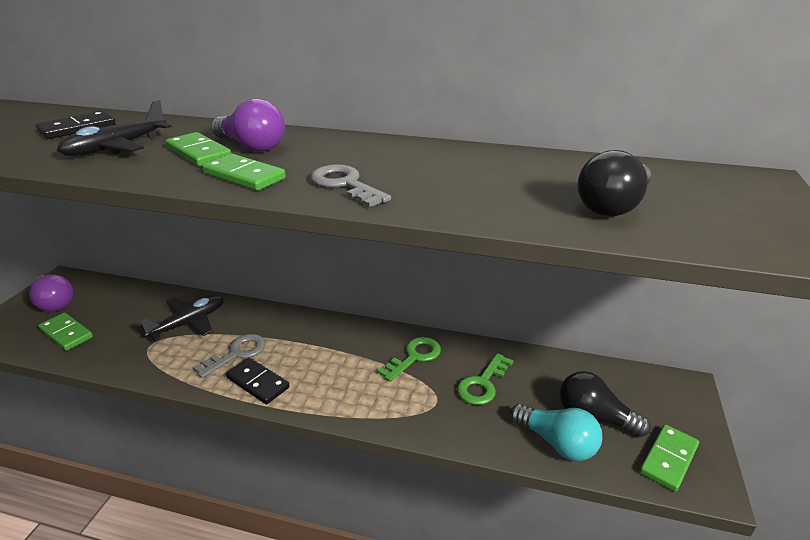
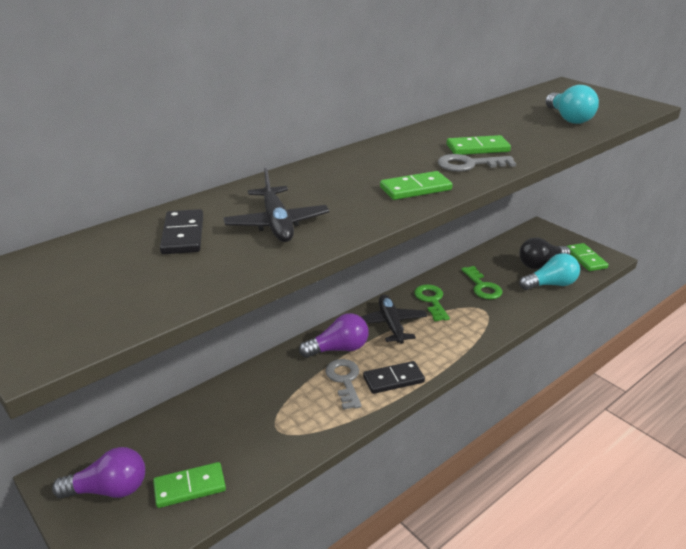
camera: 55 degrees left, 0 degrees up
black plane [140,296,224,341] -> black plane moved to [361,295,427,344]
green domino [165,132,231,166] -> green domino moved to [447,135,511,155]
purple light bulb [211,99,285,152] -> purple light bulb moved to [299,313,369,358]
black light bulb [578,150,651,217] -> turquoise light bulb [545,85,599,124]

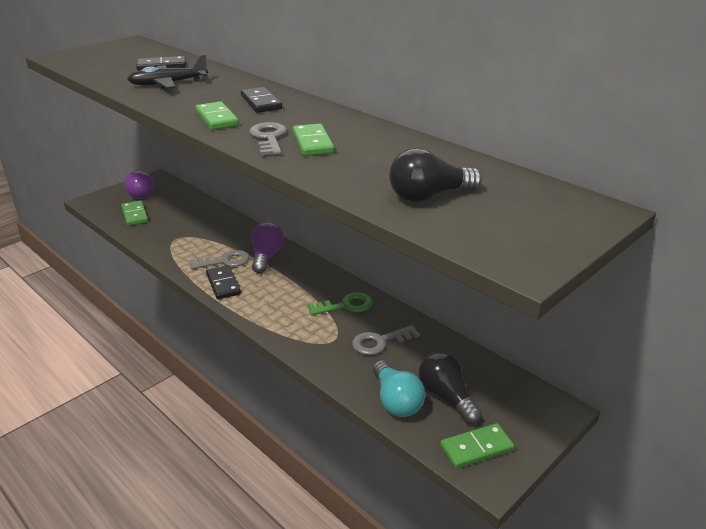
camera: 85 degrees right, 0 degrees up
purple light bulb [299,313,369,358] -> purple light bulb turned 150 degrees counterclockwise [251,222,284,273]
black plane [361,295,427,344] -> none
green key [461,266,503,299] -> grey key [352,325,420,355]
turquoise light bulb [545,85,599,124] -> black light bulb [389,148,482,202]
none -> black domino [241,87,282,113]

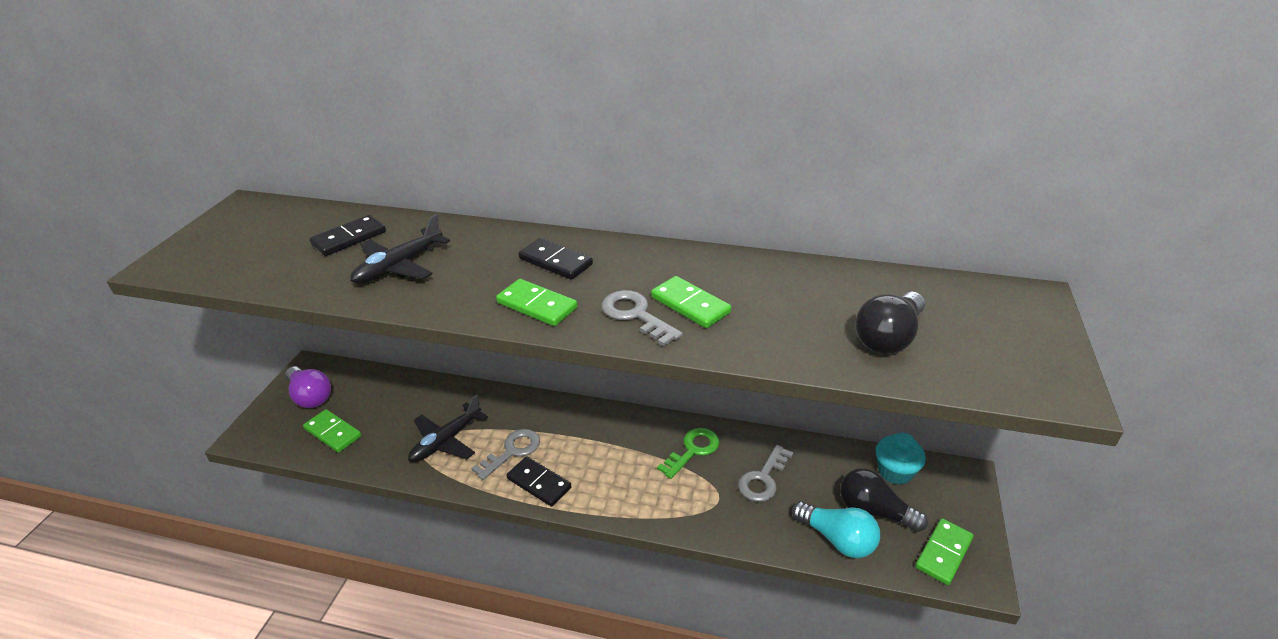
camera: 30 degrees left, 5 degrees up
purple light bulb [251,222,284,273] -> none
none -> black plane [408,395,488,462]
none -> turquoise cupcake [876,433,926,485]

